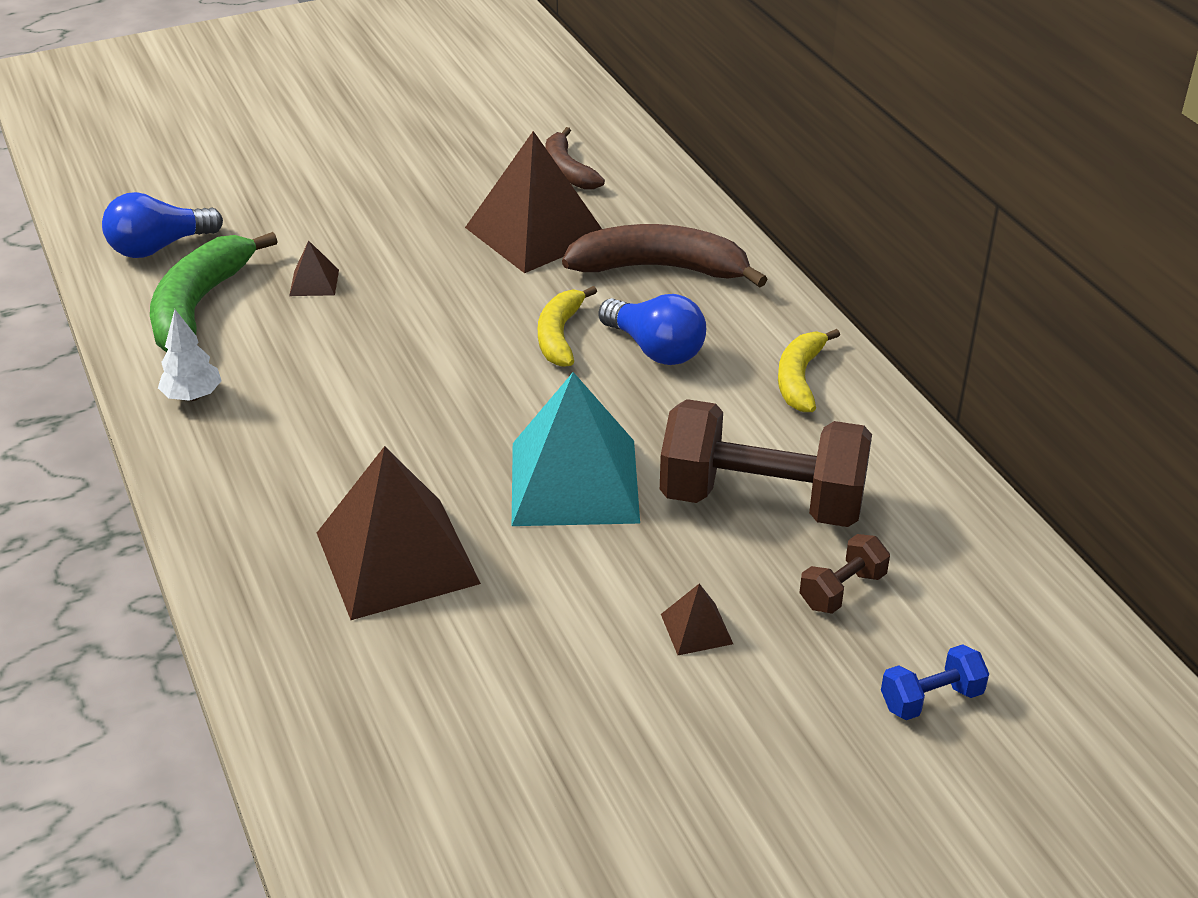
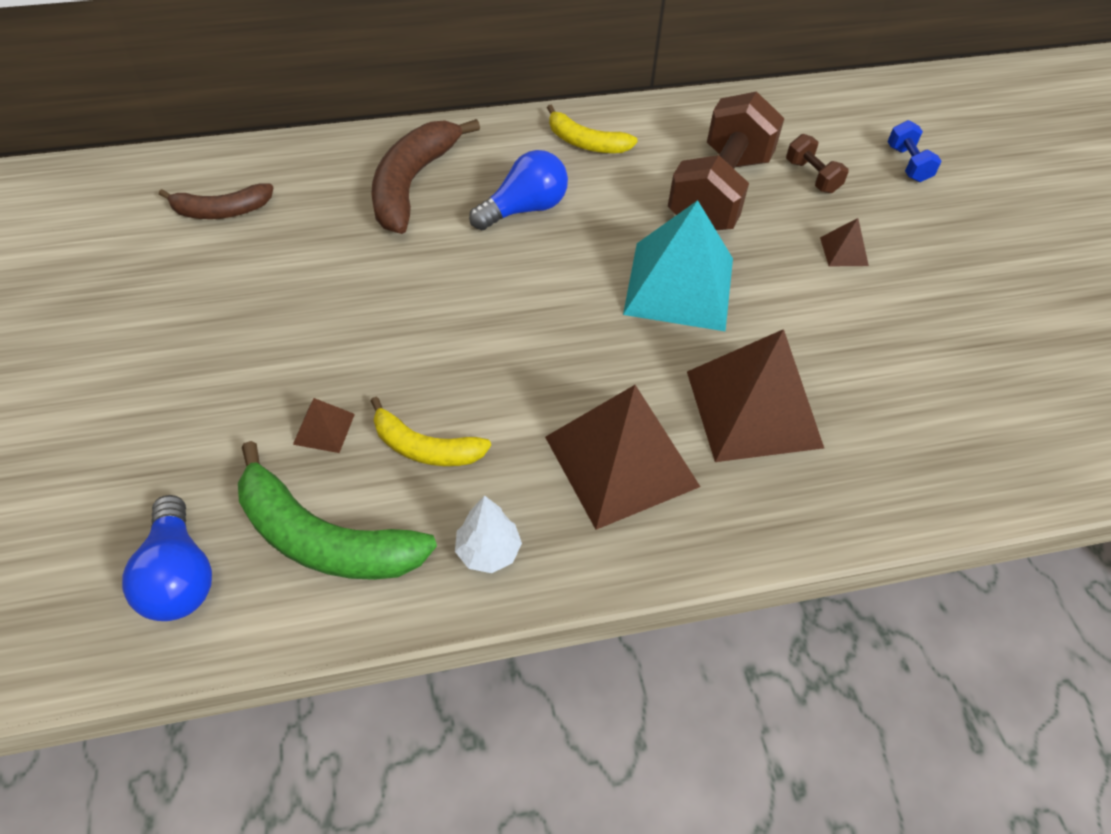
camera: 80 degrees left, 15 degrees up
brown pyramid [465,131,602,273] -> brown pyramid moved to [545,385,700,530]
yellow banana [538,286,597,367] -> yellow banana moved to [371,397,491,466]

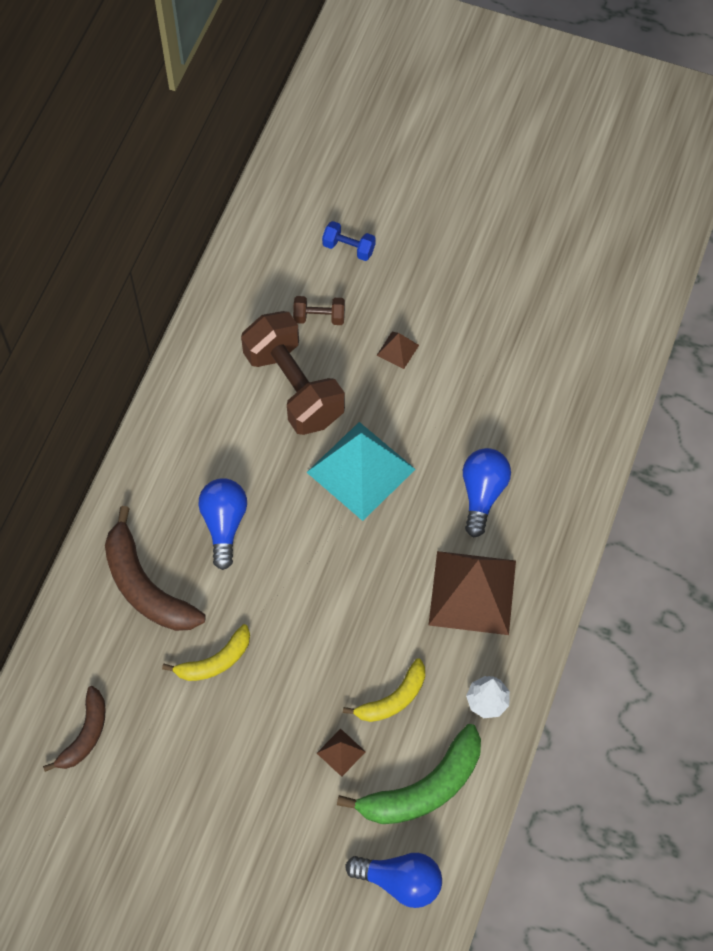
camera: 55 degrees left, 10 degrees up
yellow banana [547,105,638,153] -> yellow banana moved to [162,624,250,681]
brown pyramid [687,329,824,462] -> blue light bulb [463,448,511,537]

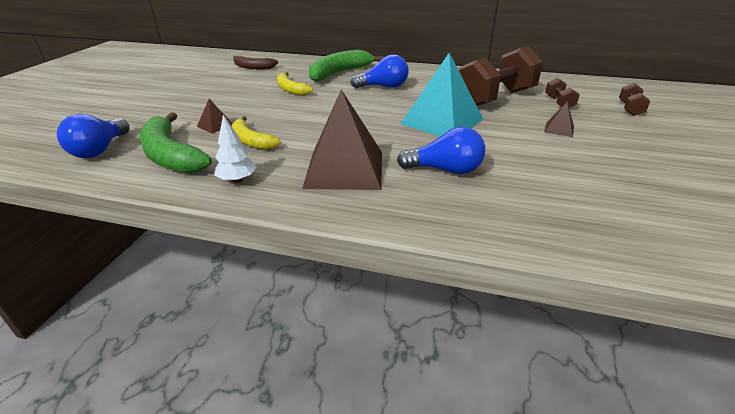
camera: 85 degrees right, 30 degrees down
brown banana [105,506,206,631] -> green banana [309,50,384,82]
blue dumbbell [322,221,376,261] -> brown dumbbell [619,83,650,116]

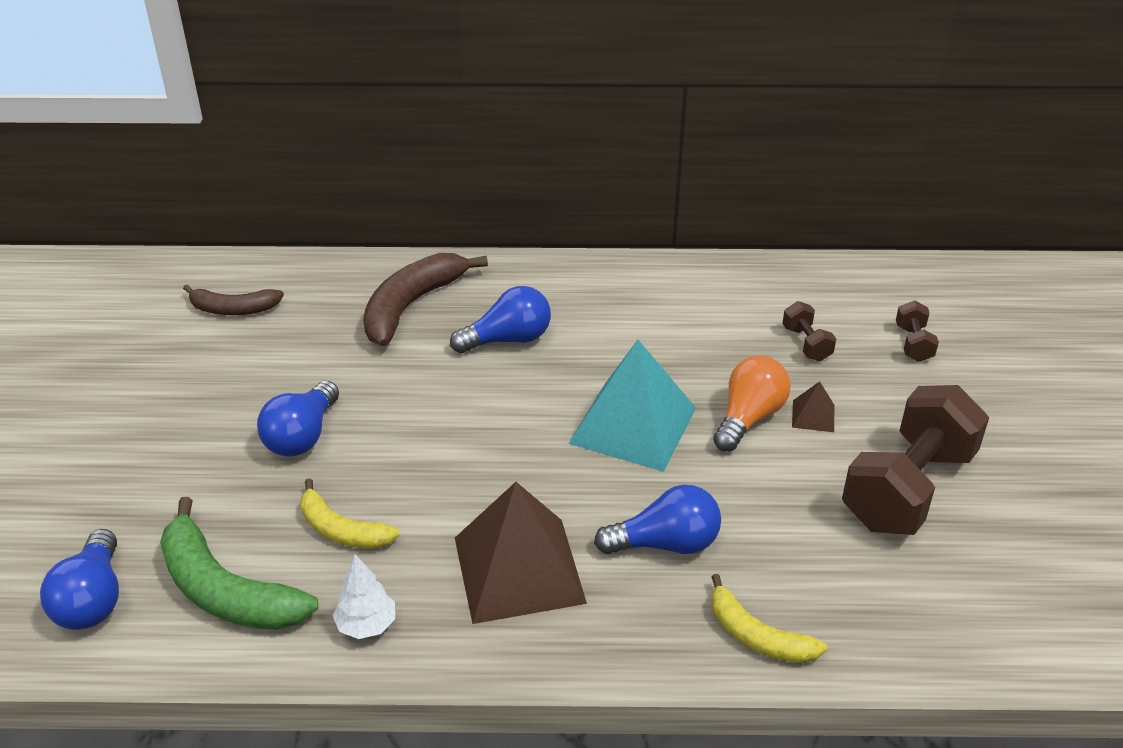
camera: 15 degrees left, 5 degrees up
brown pyramid [197,99,233,133] -> none
yellow banana [277,72,313,96] -> yellow banana moved to [711,574,827,663]
green banana [309,50,384,82] -> brown banana [363,253,488,346]
brown dumbbell [458,46,543,106] -> brown dumbbell moved to [842,385,989,535]
none -> blue light bulb [257,381,339,457]
none -> orange light bulb [713,355,791,451]

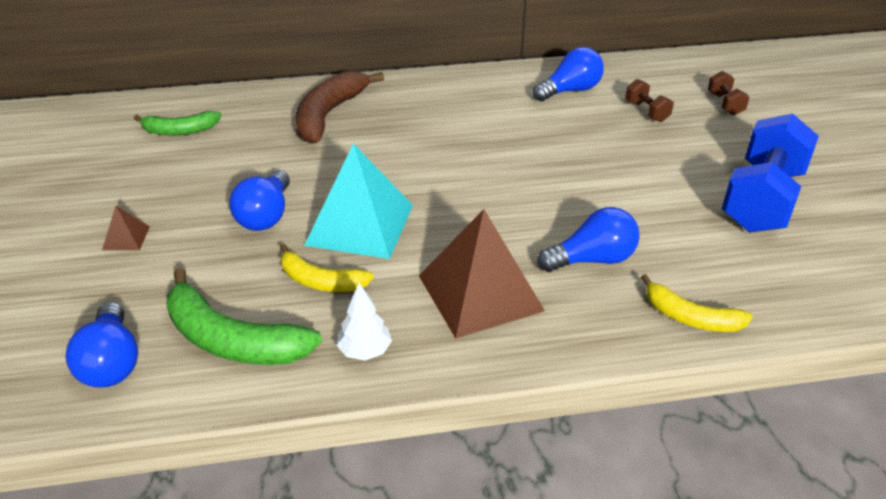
camera: 10 degrees left, 0 degrees up
brown banana [183,285,284,315] -> green banana [134,111,221,135]
blue light bulb [450,286,551,353] -> blue light bulb moved to [533,47,604,102]
turquoise pyramid [568,340,696,472] -> turquoise pyramid moved to [304,143,413,259]
orange light bulb [713,355,791,451] -> none
brown pyramid [792,381,834,432] -> brown pyramid moved to [102,206,150,250]
brown dumbbell [842,385,989,535] -> blue dumbbell [722,113,819,233]

